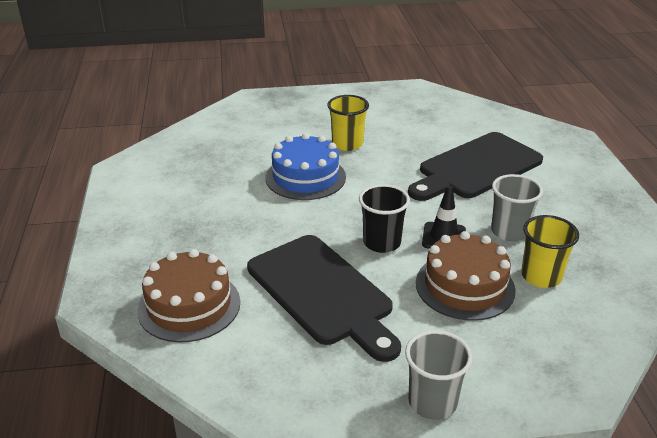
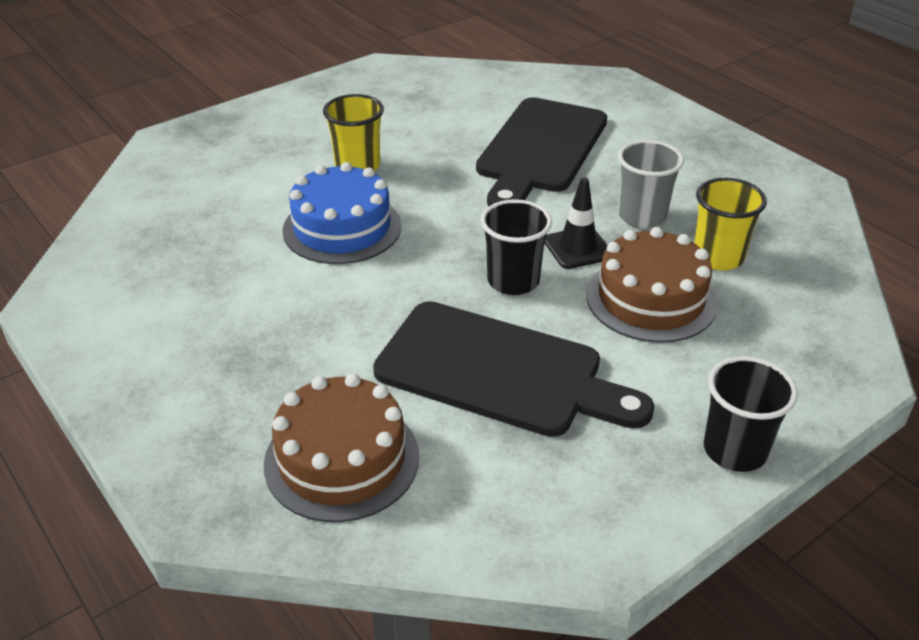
camera: 30 degrees left, 5 degrees up
grey cup [405,330,472,420] -> black cup [704,356,798,472]

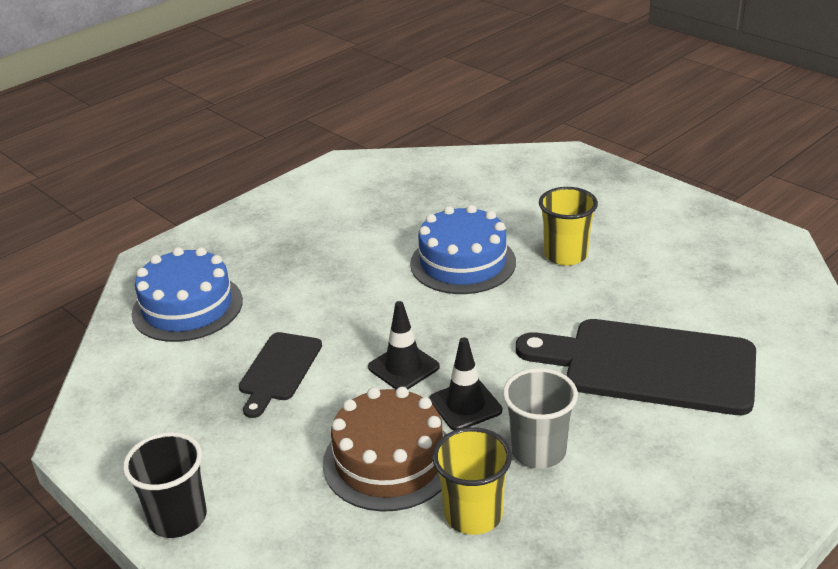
camera: 85 degrees right, 5 degrees down
brown cake [264,373,419,522] -> blue cake [132,247,243,342]
black cutting board [373,301,654,437] -> black cutting board [239,332,322,418], size x0.53
black cup [481,199,552,295] -> black traffic cone [368,301,440,390]

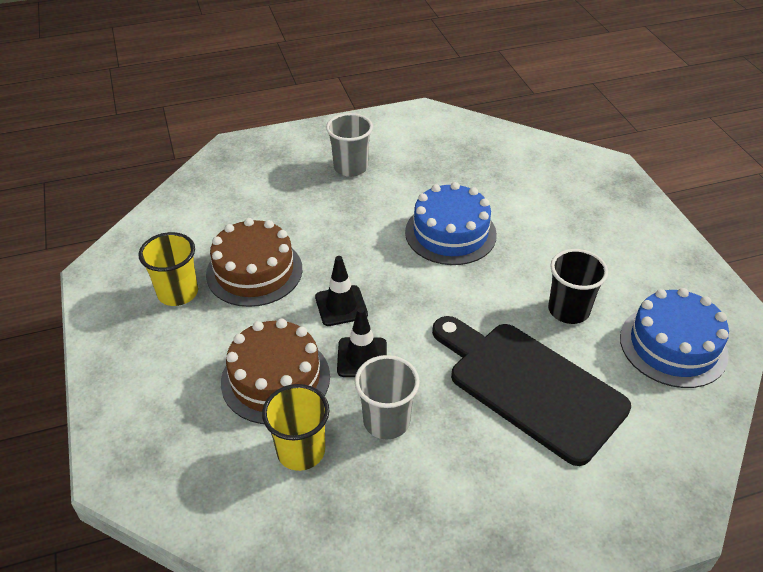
camera: 25 degrees right, 10 degrees up
black cup [123,432,207,538] -> black cup moved to [548,249,608,324]
blue cake [132,247,243,342] -> blue cake moved to [620,288,729,388]
black cutting board [239,332,322,418] -> brown cake [206,218,302,307]
yellow cup [539,187,598,266] -> yellow cup moved to [139,232,198,306]
none -> grey cup [326,113,373,177]

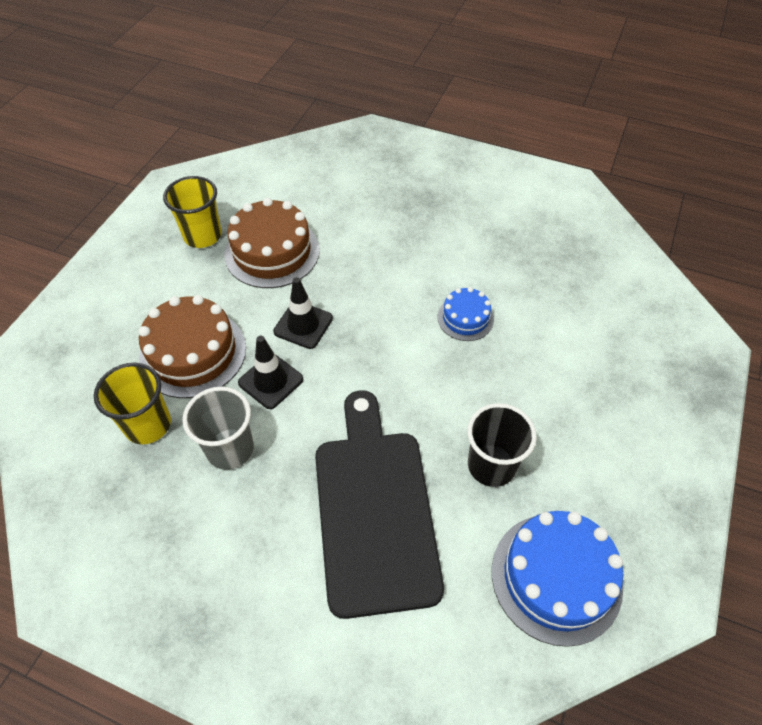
camera: 40 degrees right, 10 degrees up
grey cup [326,113,373,177] -> none
blue cake [405,182,497,265] -> blue cake [438,287,494,341], size x0.55

